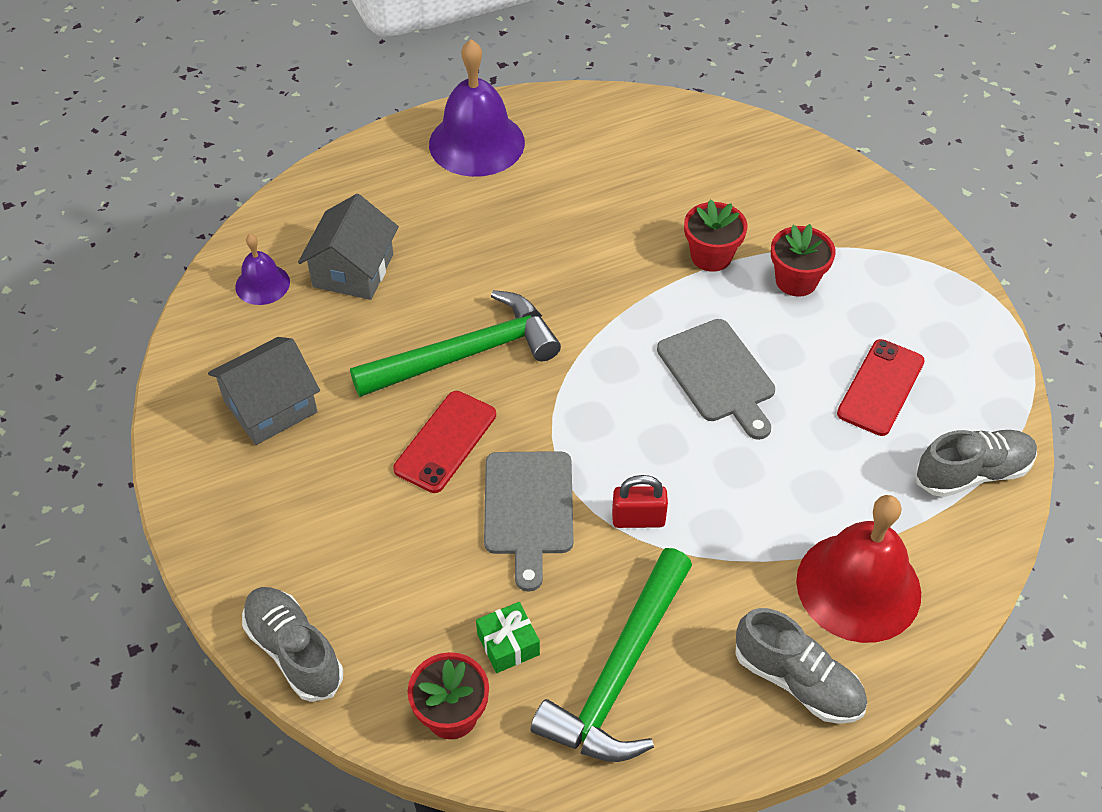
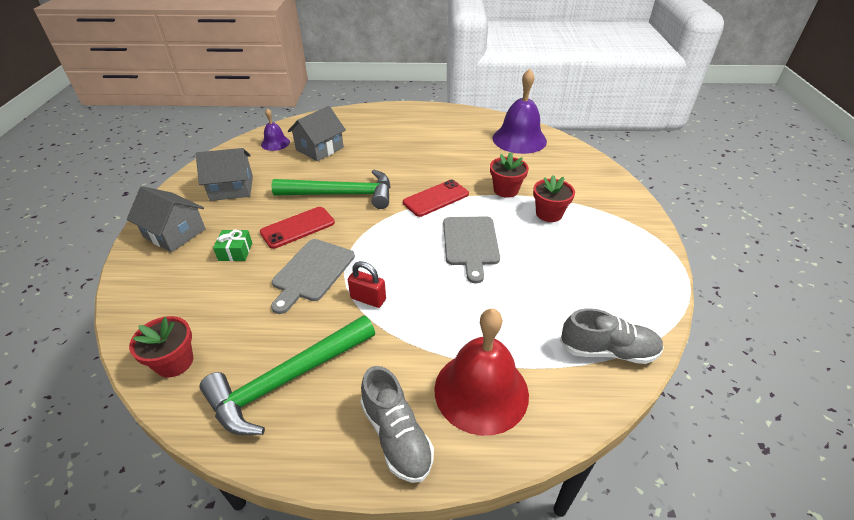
camera: 25 degrees right, 10 degrees down
grey shoe [242,587,343,702] -> none
purple bell [429,39,525,177] -> purple bell moved to [493,69,547,154]
green gift [476,602,540,673] -> green gift moved to [213,230,252,261]
red phone [837,339,925,436] -> red phone moved to [403,180,469,217]
none -> grey house [127,186,206,252]

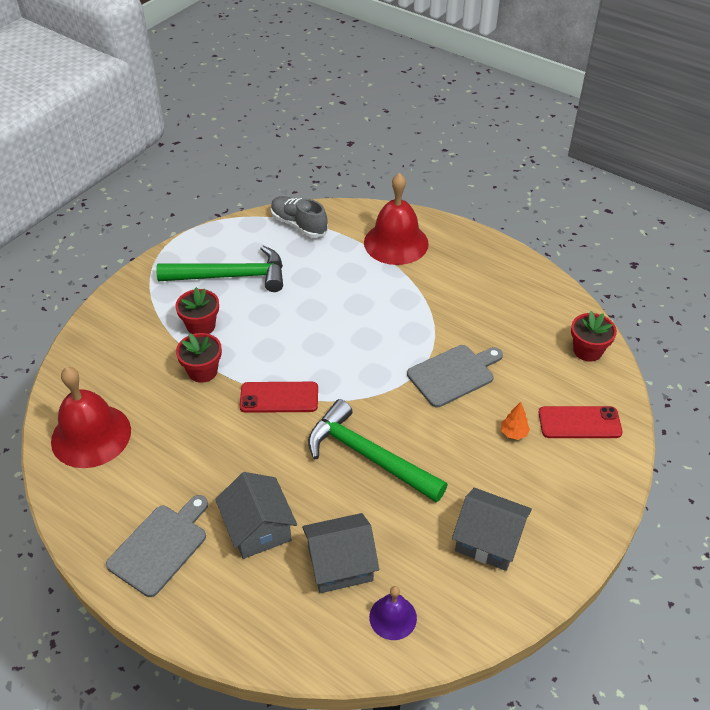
camera: 145 degrees left, 5 degrees up
grey house [127,186,206,252] -> grey house moved to [215,472,297,559]
green hammer [199,315,375,435] -> green hammer moved to [156,246,283,292]
green gift [213,230,252,261] -> orange tree [501,402,530,440]
red phone [260,207,335,249] -> red phone moved to [539,406,623,438]
red padlock [348,261,386,308] -> none
grey shoe [360,366,434,483] -> none
grey cutting board [443,217,500,284] -> grey cutting board moved to [106,495,208,597]
purple bell [493,69,547,154] -> red bell [51,367,131,468]

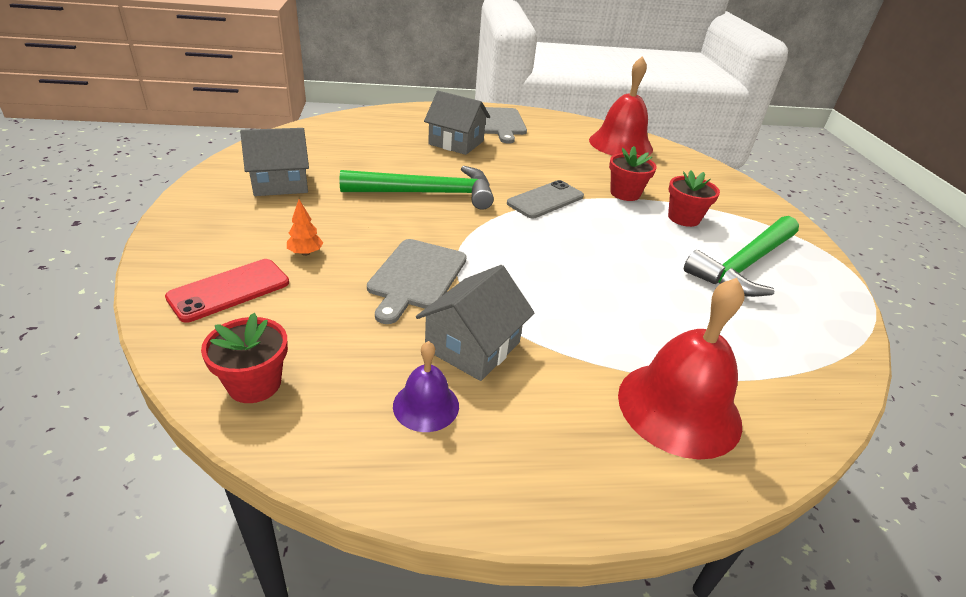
camera: 135 degrees right, 10 degrees down
red phone [240,382,318,413] -> grey phone [507,180,584,218]
grey shoe [271,196,328,238] -> none
grey house [302,513,379,593] -> grey house moved to [416,265,535,381]
purple bell [369,586,417,640] -> purple bell moved to [393,341,459,432]

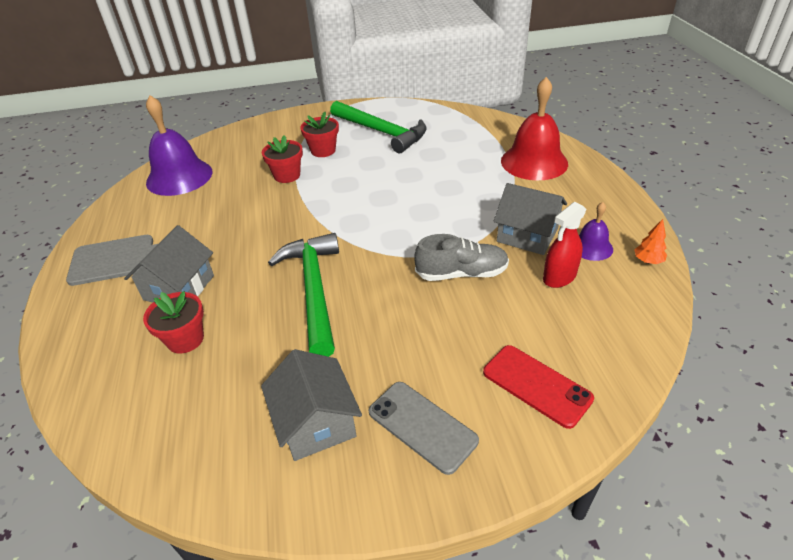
camera: 90 degrees left, 5 degrees up
red flower pot [201,313,288,403] -> red flower pot moved to [143,291,204,354]
orange tree [287,199,323,256] -> orange tree moved to [634,219,667,264]
grey cutting board [367,239,467,324] -> grey shoe [414,234,509,281]
grey phone [507,180,584,218] -> grey phone moved to [369,382,479,475]
red bell [589,56,653,156] -> purple bell [146,95,212,196]
none -> red spray bottle [543,202,587,288]

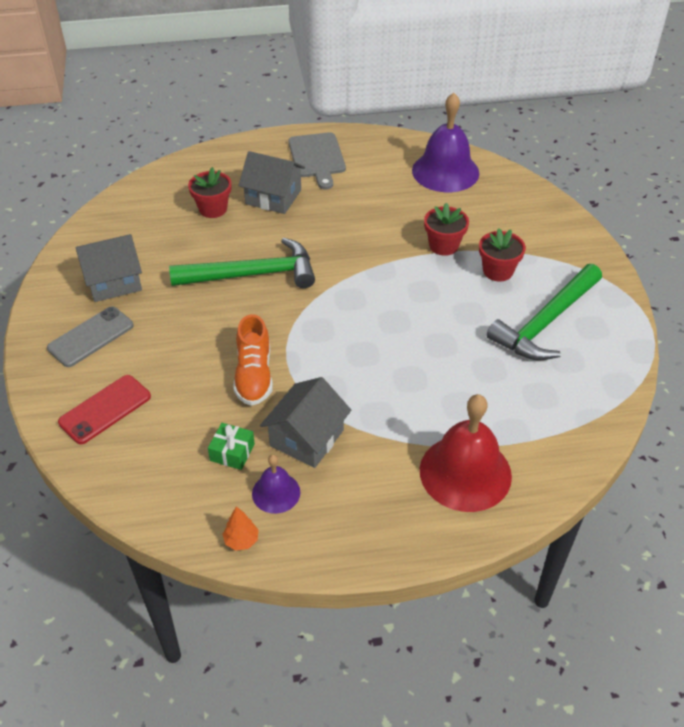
camera: 90 degrees right, 5 degrees up
grey shoe [414,234,509,281] -> orange shoe [233,314,273,406]
red spray bottle [543,202,587,288] -> green gift [208,423,255,470]

